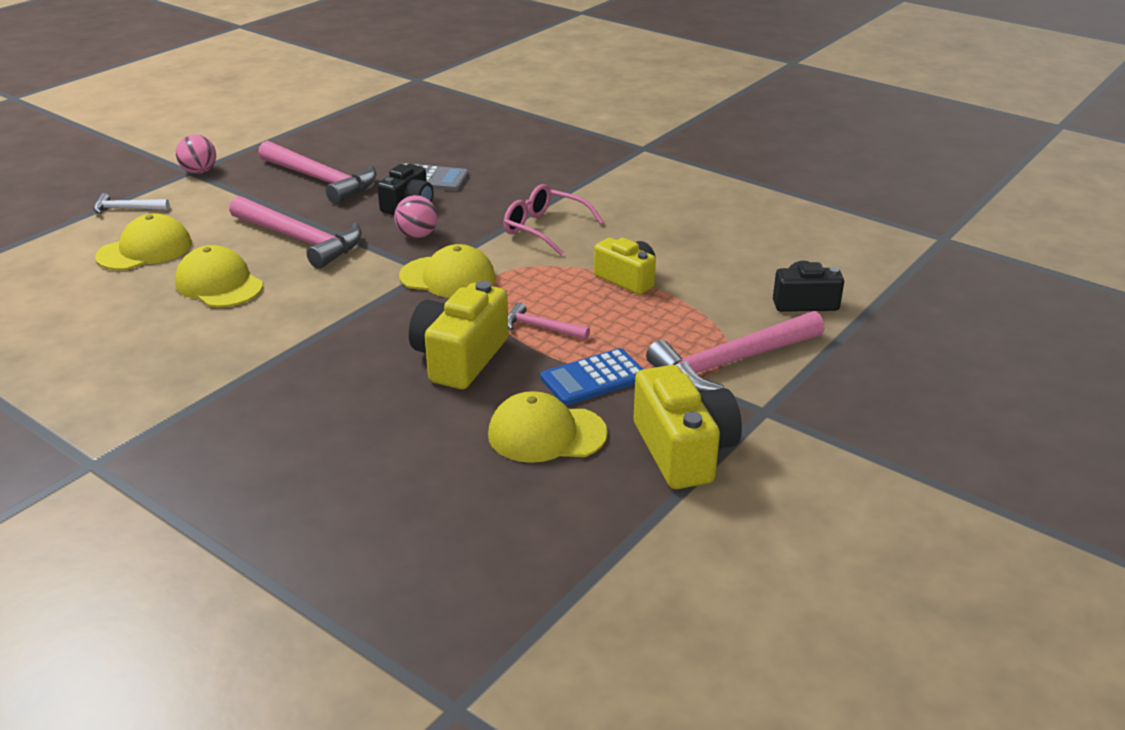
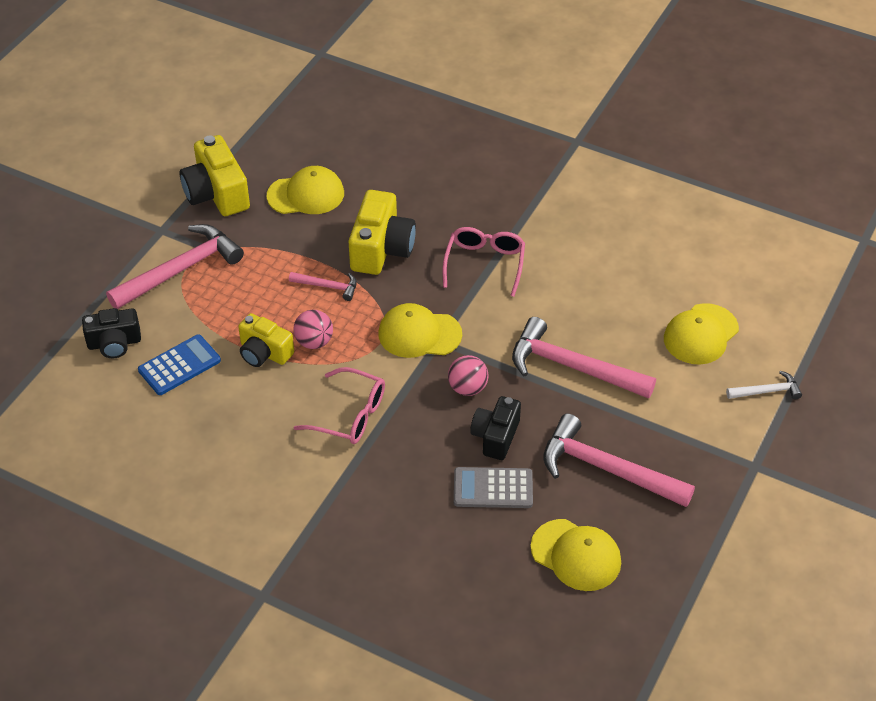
camera: 170 degrees right, 15 degrees up
yellow cap [175,245,263,307] -> yellow cap moved to [531,519,621,591]
pink ball [176,135,216,174] -> pink ball moved to [293,310,333,349]
blue calculator [540,348,643,405] -> blue calculator moved to [138,334,221,395]
none -> pink glasses [443,227,525,297]

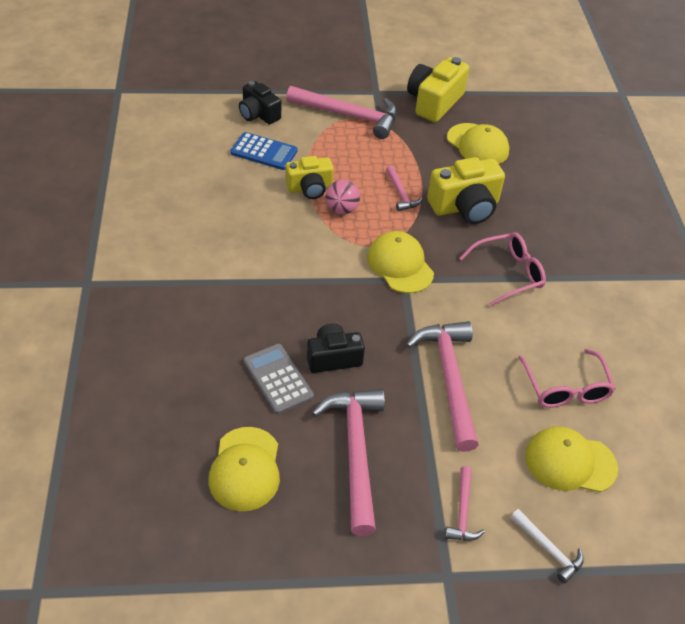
camera: 55 degrees right, 0 degrees up
yellow camera [238,313,294,367] -> yellow camera turned 105 degrees counterclockwise [285,156,334,199]
pink glasses [293,367,385,444] -> pink glasses moved to [518,349,616,408]
pink ball [448,355,489,396] -> none
none -> pink hammer [445,466,485,541]

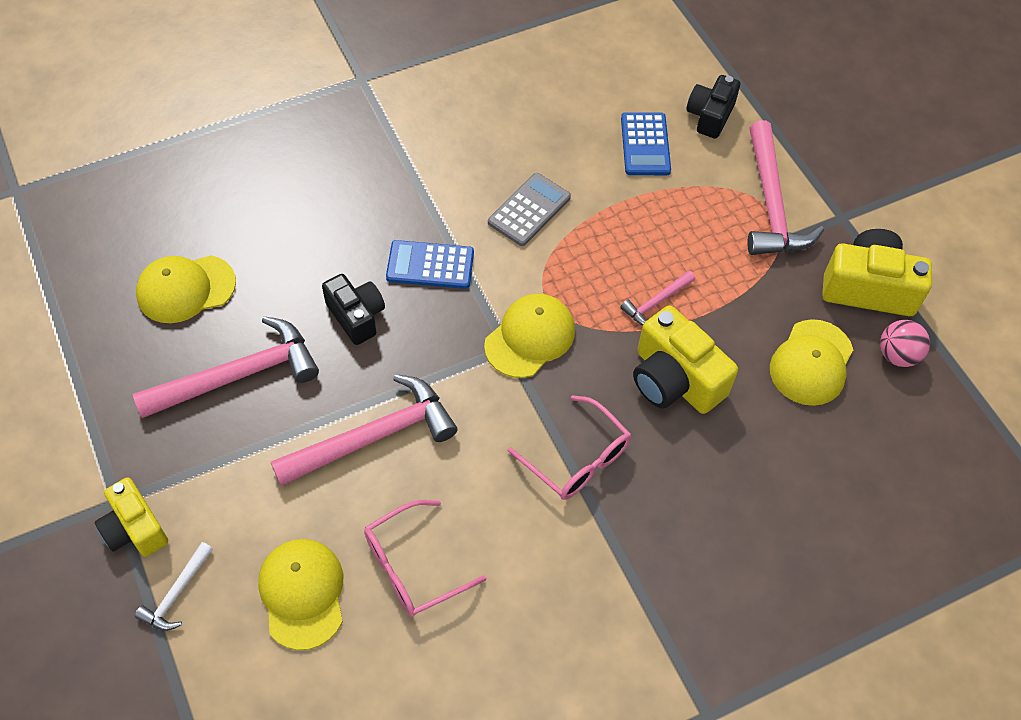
camera: 70 degrees right, 10 degrees up
grey calculator [243,344,314,414] -> grey calculator moved to [488,173,571,246]
yellow camera [285,156,334,199] -> yellow camera moved to [95,477,168,557]
pink ball [326,180,360,215] -> pink ball moved to [880,320,930,367]
pink hammer [445,466,485,541] -> none
none -> blue calculator [386,240,474,289]

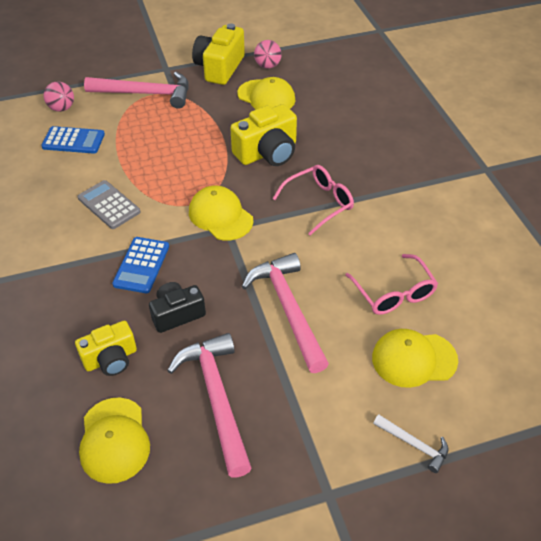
camera: 80 degrees left, 10 degrees down
yellow camera [95,477,168,557] -> yellow camera moved to [75,321,137,376]
pink hammer [620,270,695,325] -> none
black camera [686,75,740,139] -> pink ball [44,81,74,112]

